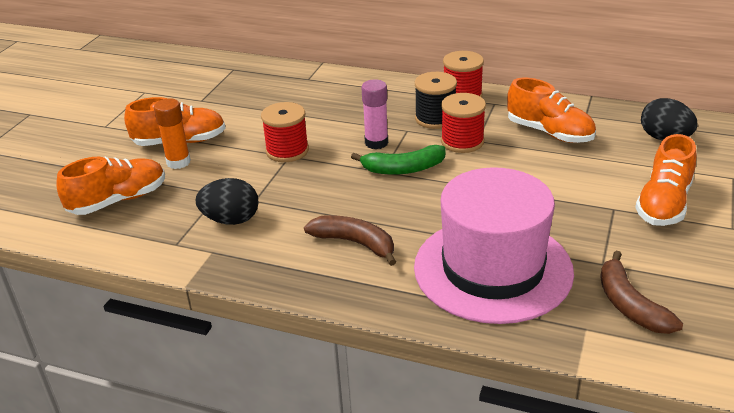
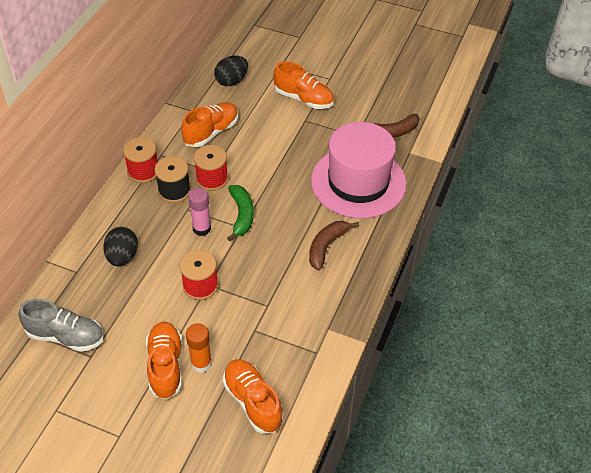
camera: 90 degrees left, 15 degrees up
black egg [196,178,259,225] -> black egg moved to [103,227,138,266]
none -> grey shoe [18,299,104,352]

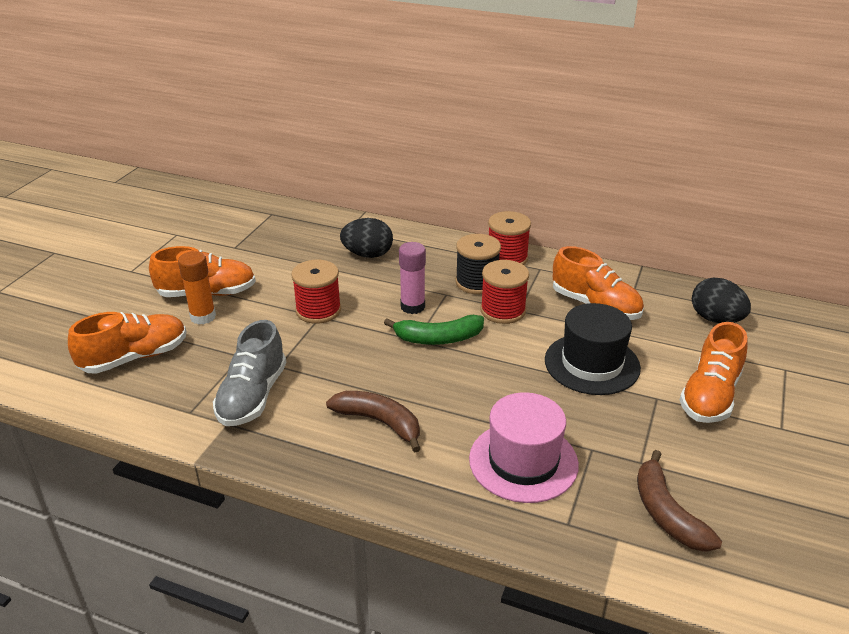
camera: 90 degrees right, 15 degrees down
grey shoe [18,299,104,352] -> grey shoe moved to [213,320,286,426]
pink hat [311,122,406,218] -> pink hat [469,392,579,503], size x0.65
none -> black hat [545,303,641,395]

